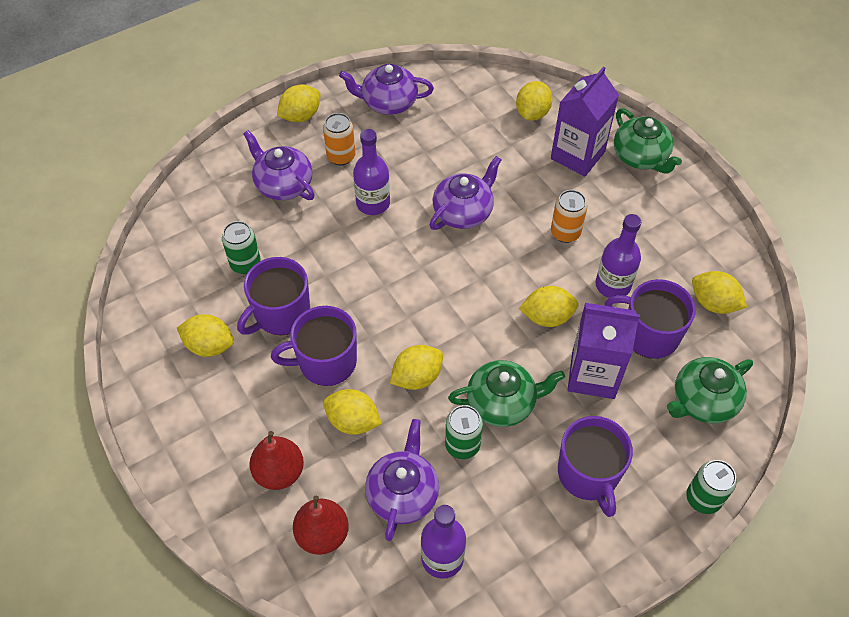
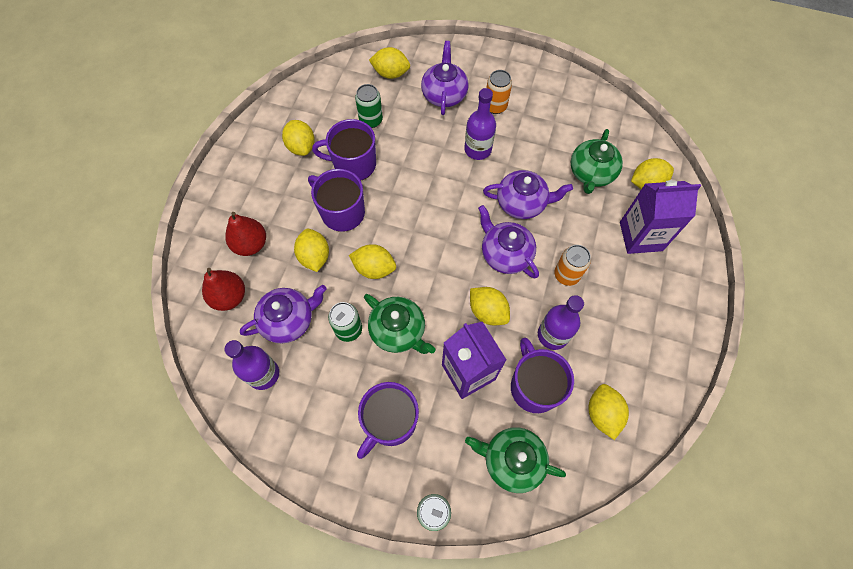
camera: 50 degrees right, 10 degrees up
yellow lemon [277,85,321,122] -> yellow lemon moved to [369,47,410,79]
purple teapot [339,64,434,115] -> purple teapot moved to [478,205,539,278]
green teapot [614,108,682,174] -> green teapot moved to [571,129,623,194]

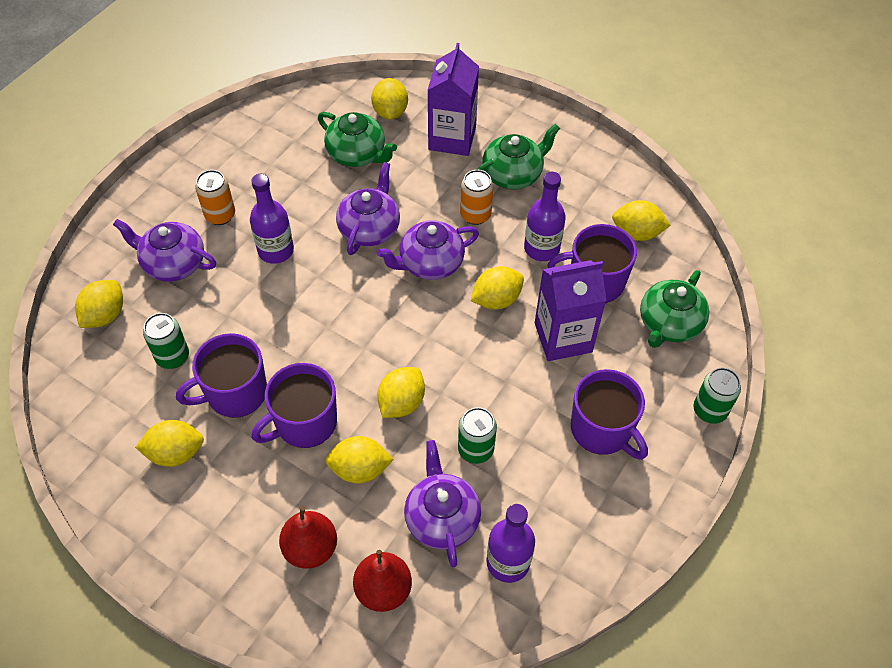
camera: 75 degrees left, 10 degrees down
purple mug [312,119,376,180] -> purple mug turned 45 degrees clockwise [176,333,267,418]
green teapot [364,294,436,354] -> green teapot moved to [477,124,560,189]

